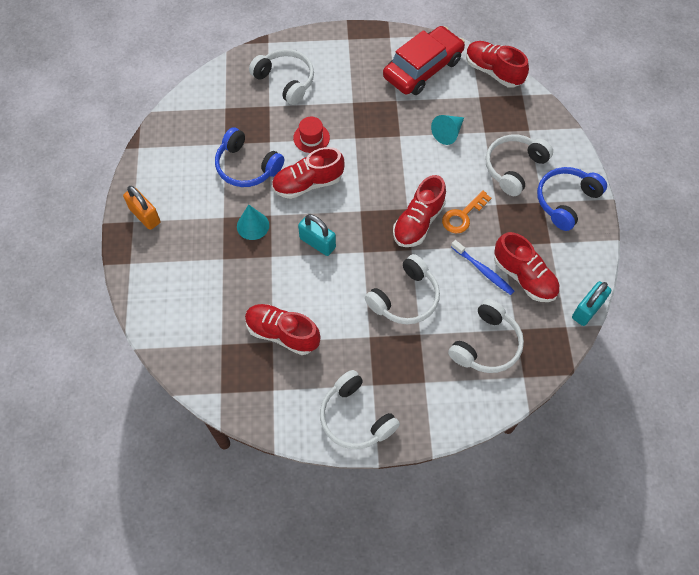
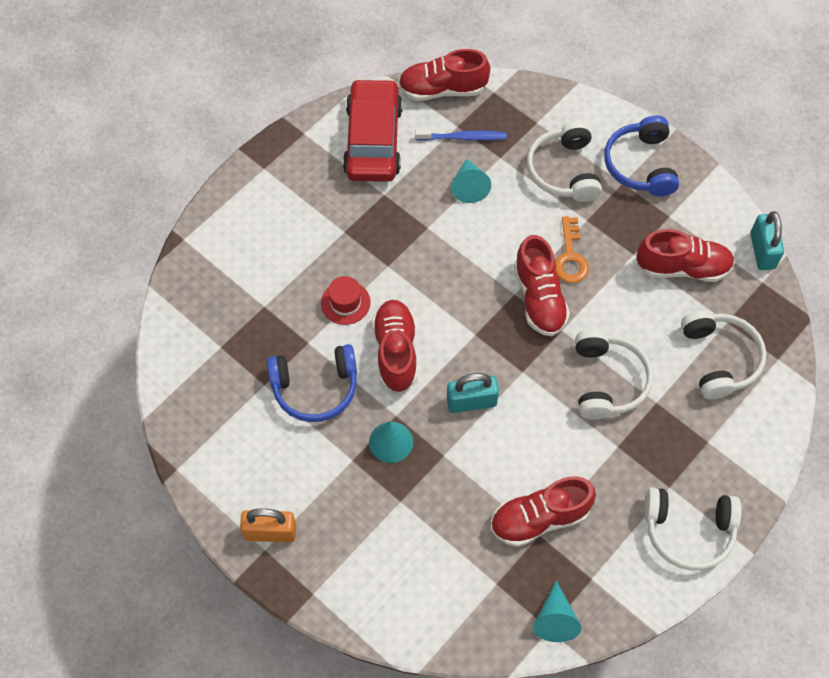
camera: 45 degrees left, 0 degrees up
white headphones [249,49,314,105] -> none
red shoe [272,147,345,199] -> red shoe turned 150 degrees clockwise [372,300,417,392]
blue toothbrush [451,240,514,295] -> blue toothbrush moved to [415,129,507,141]
none -> turquoise cone [533,580,581,642]

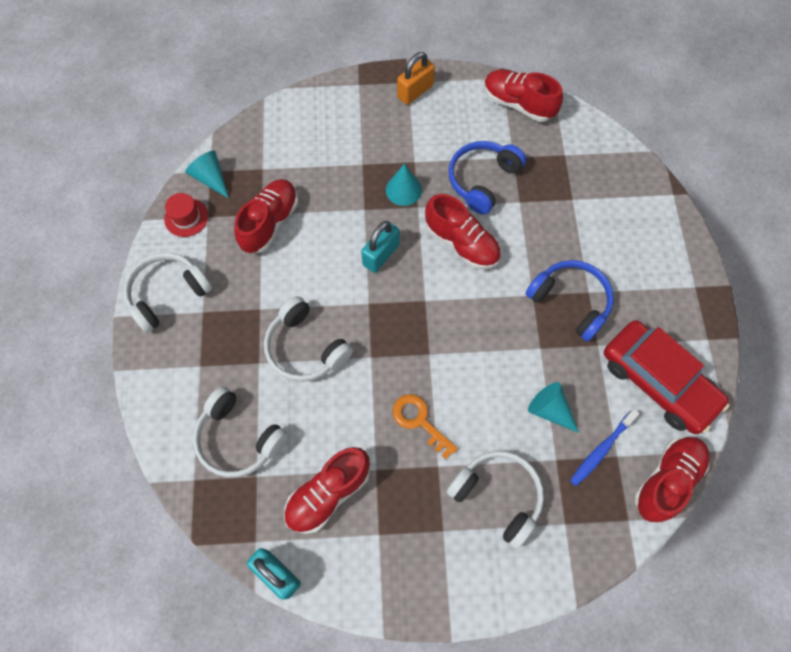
camera: 135 degrees right, 5 degrees up
red hat [321,276,370,325] -> red hat moved to [164,193,209,237]
red shoe [514,235,570,336] -> red shoe moved to [484,69,563,122]
blue headphones [604,115,679,196] -> blue headphones moved to [525,260,614,342]

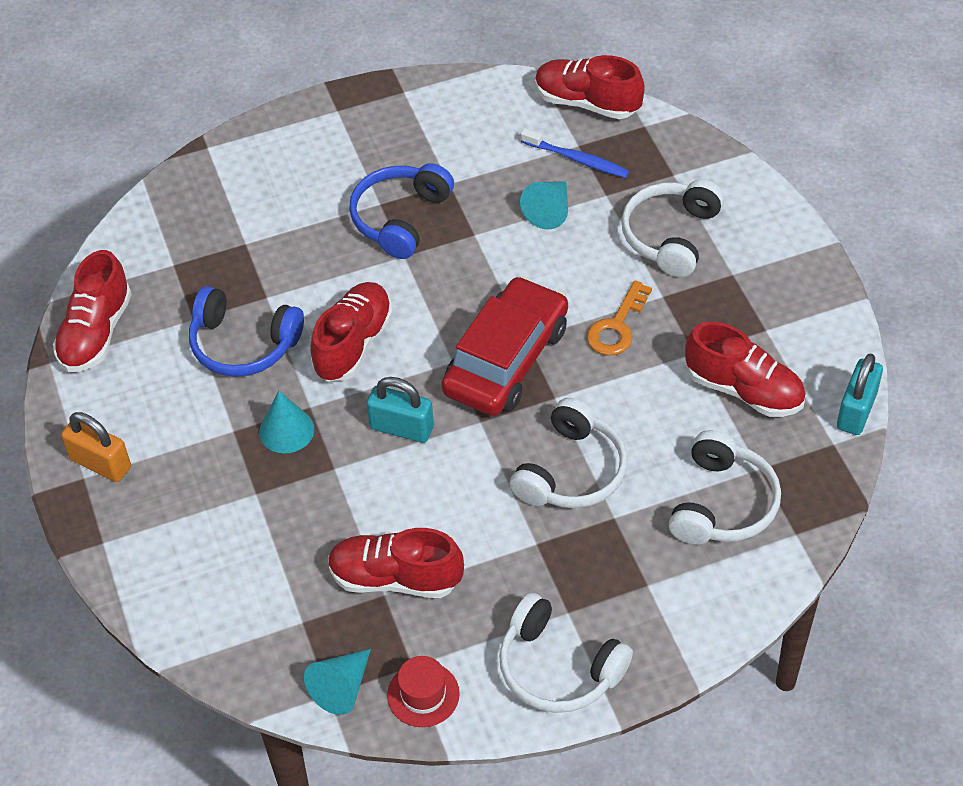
camera: 105 degrees left, 15 degrees down
red car [604,320,730,434] -> red car moved to [441,276,568,416]

